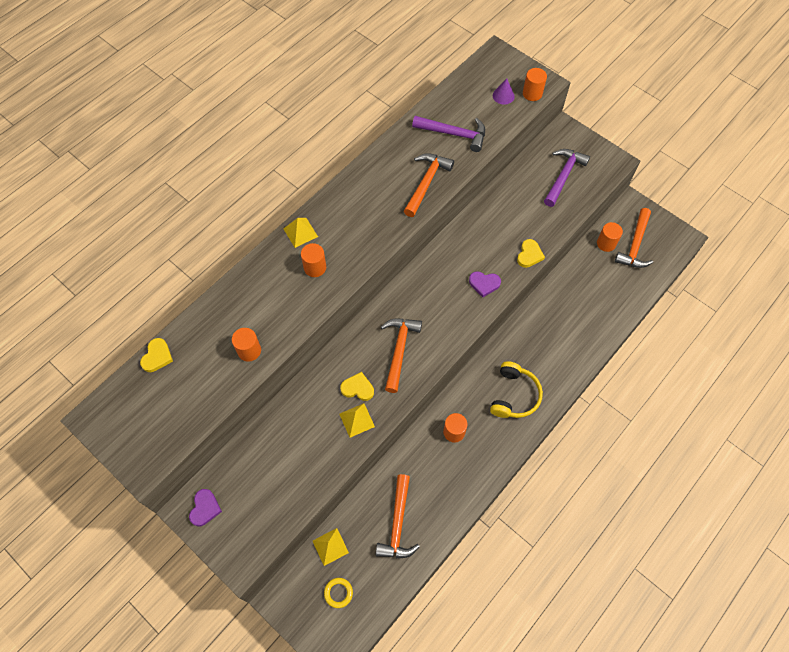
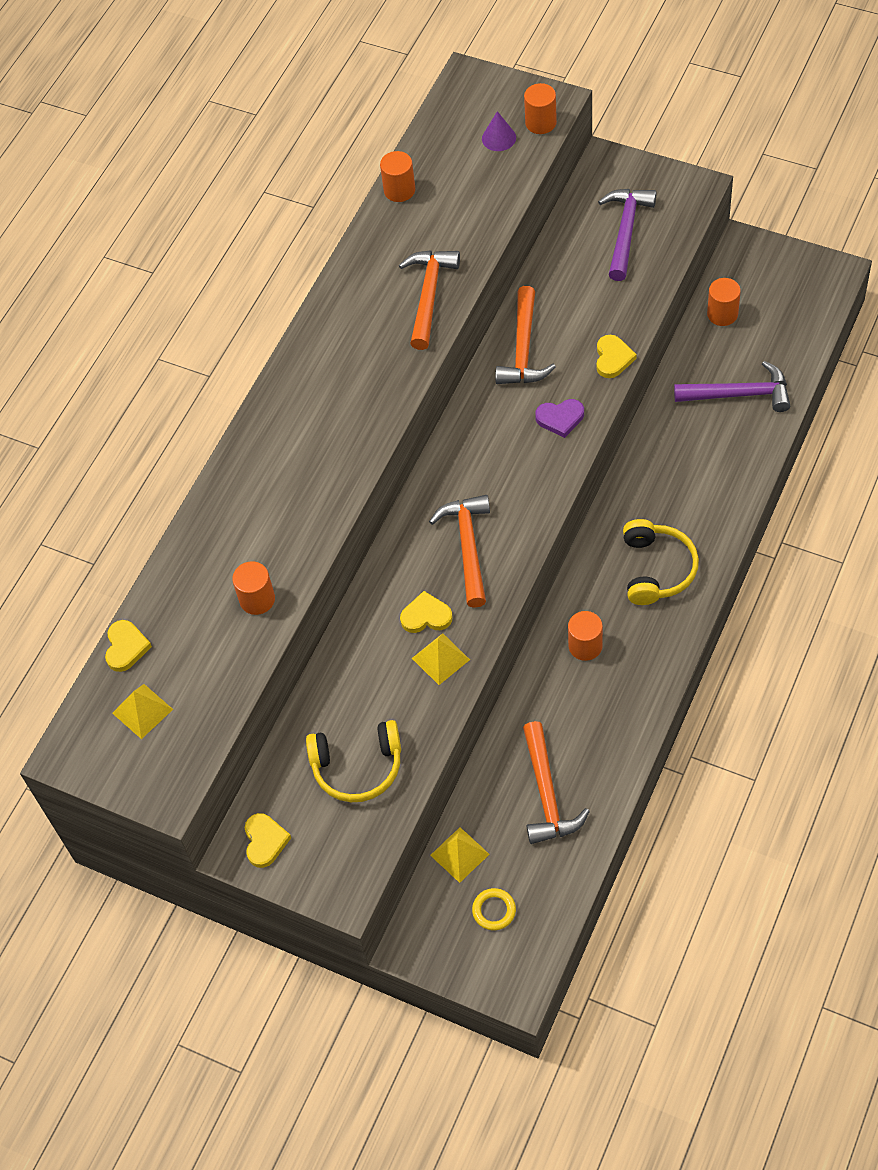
camera: 10 degrees left, 5 degrees down
purple heart [189,489,222,526] -> yellow heart [245,813,291,868]
yellow pyramid [283,218,318,248] -> yellow pyramid moved to [112,684,173,739]
orange cylinder [301,243,326,277] -> orange cylinder moved to [380,151,415,202]
purple hammer [412,116,485,152] -> purple hammer moved to [674,361,790,412]
orange hammer [615,208,653,268] -> orange hammer moved to [495,286,556,384]
none -> yellow headphones [306,720,401,802]

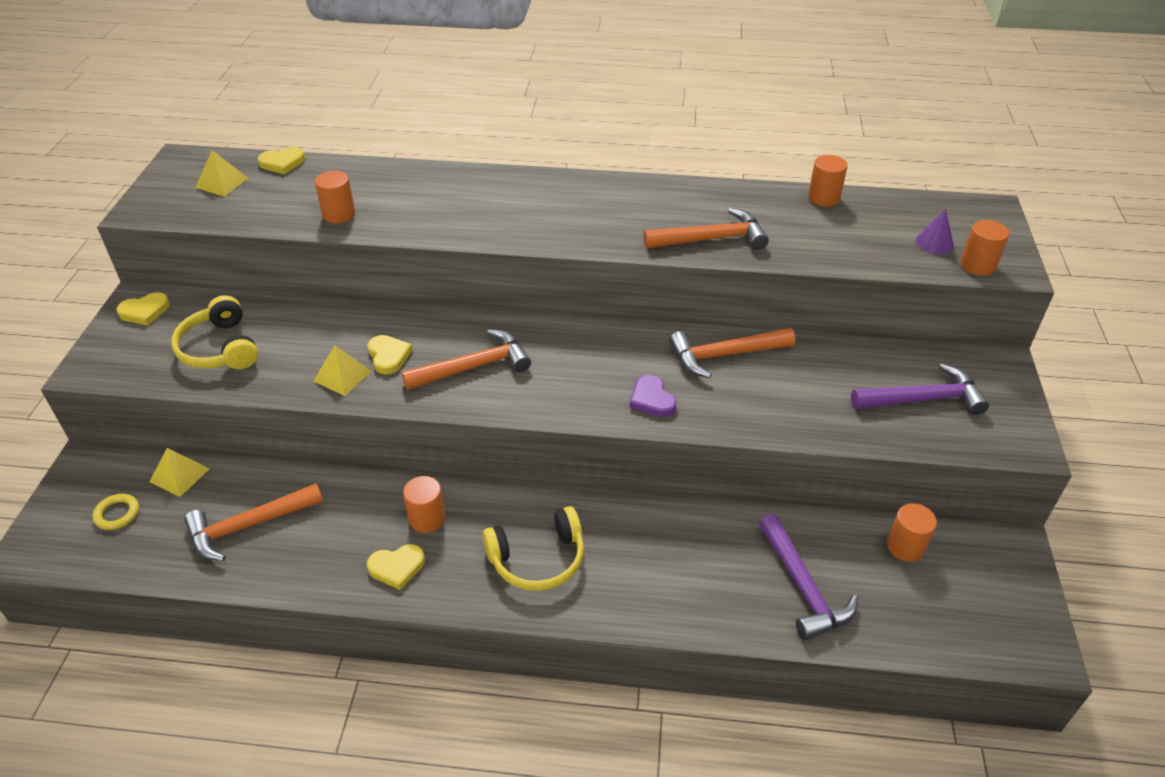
camera: 65 degrees right, 15 degrees down
yellow heart [597,335,637,378] -> yellow heart moved to [367,544,425,590]

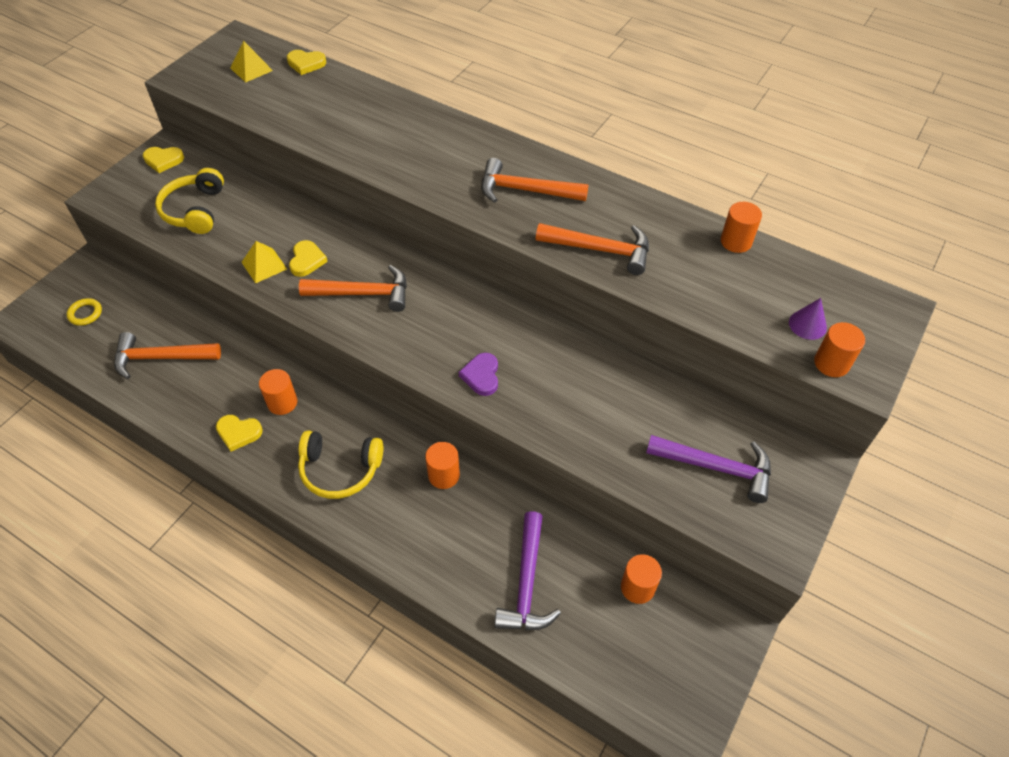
camera: 25 degrees right, 10 degrees up
yellow pyramid [150,448,209,497] -> none
orange cylinder [315,171,355,223] -> orange cylinder moved to [425,442,460,489]
orange hammer [669,328,795,378] -> orange hammer moved to [481,158,589,203]

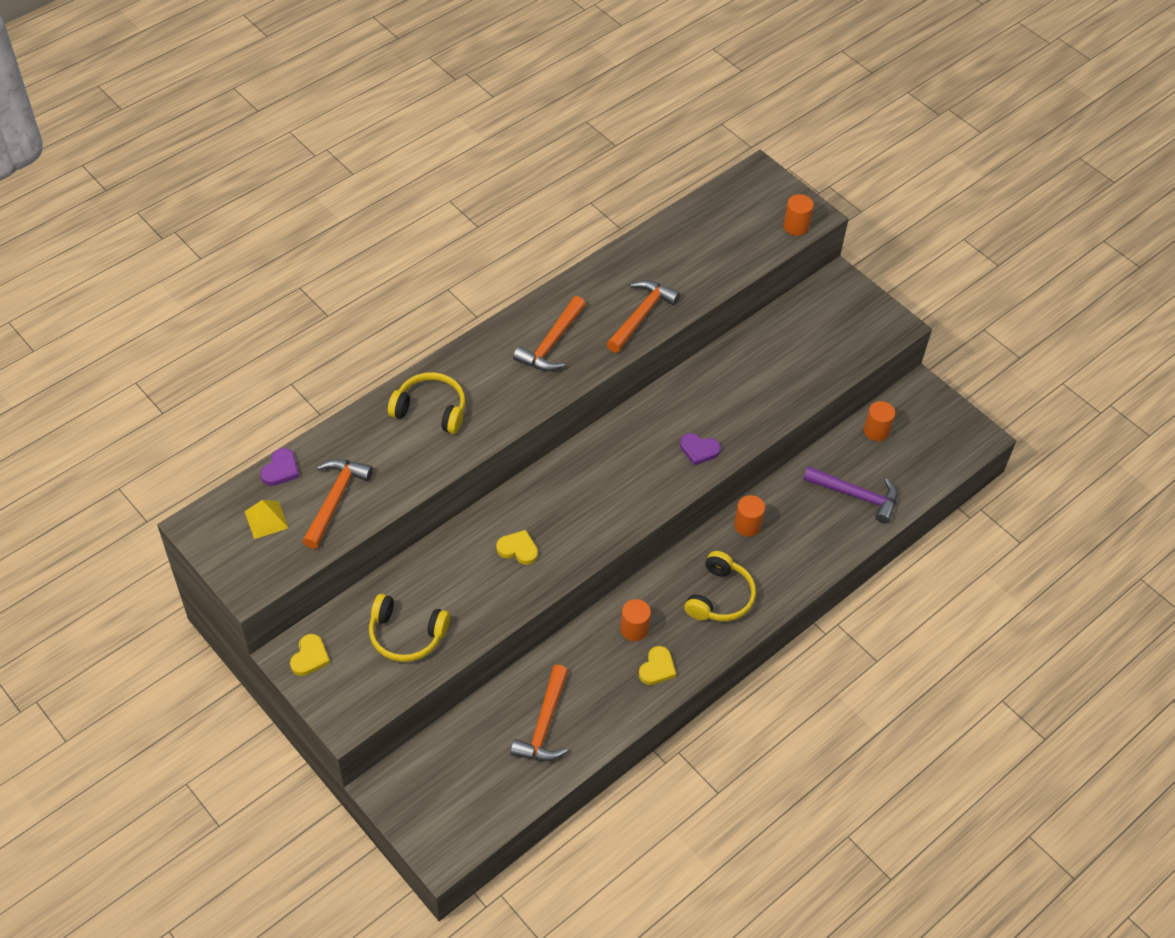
camera: 75 degrees left, 0 degrees up
yellow ring [67,298,102,326] -> none
yellow pyramid [242,241,287,283] -> none
yellow heart [287,50,326,75] -> purple heart [260,448,299,486]
orange hammer [299,265,407,312] -> orange hammer moved to [302,459,373,549]
purple hammer [646,435,771,503] -> none
orange cylinder [721,202,762,253] -> none
purple cone [789,298,827,340] -> none
none -> yellow headphones [388,372,465,434]

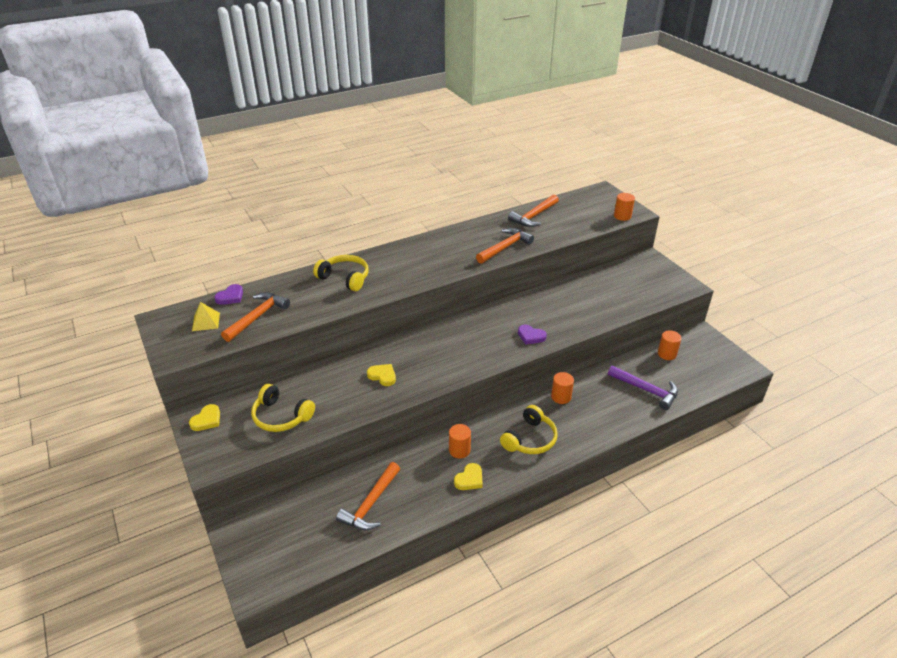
camera: 15 degrees right, 15 degrees down
orange hammer [513,296,586,371] -> orange hammer moved to [508,195,559,227]

